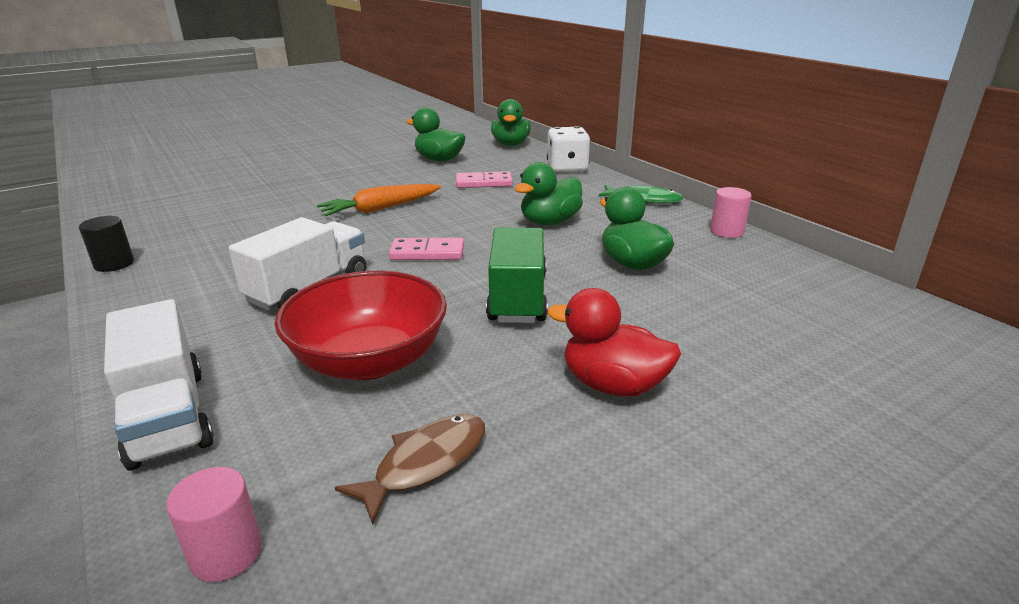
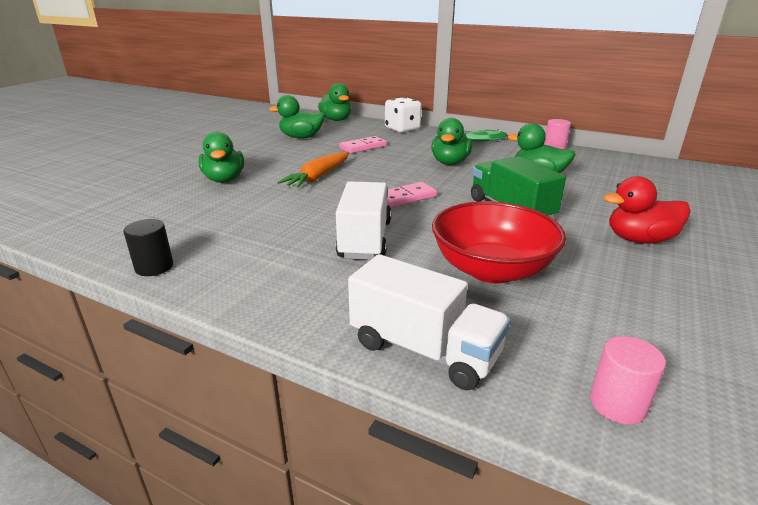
camera: 30 degrees left, 0 degrees up
brown fish [334,414,485,525] -> none
none -> green duck [198,132,244,183]

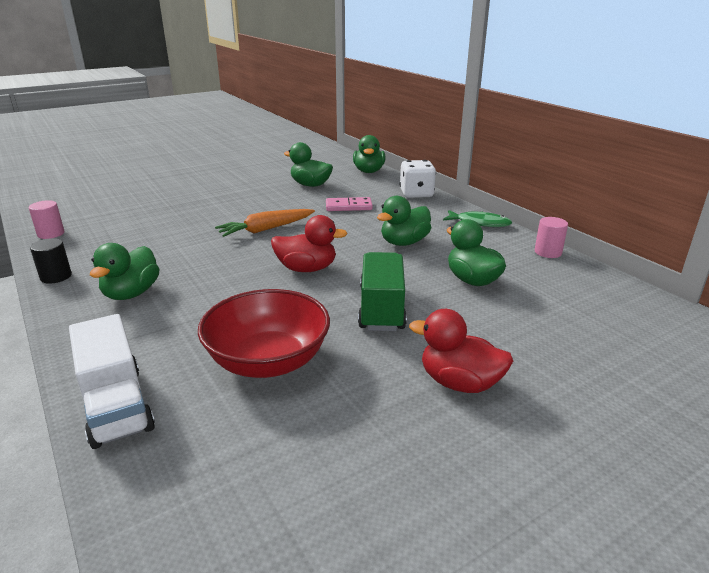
camera: 30 degrees right, 0 degrees up
green duck [198,132,244,183] -> green duck moved to [90,243,160,300]
white truck [336,181,391,260] -> none
pink domino [387,182,437,207] -> red duck [271,215,348,272]
pink cylinder [590,336,666,424] -> pink cylinder moved to [29,200,64,239]

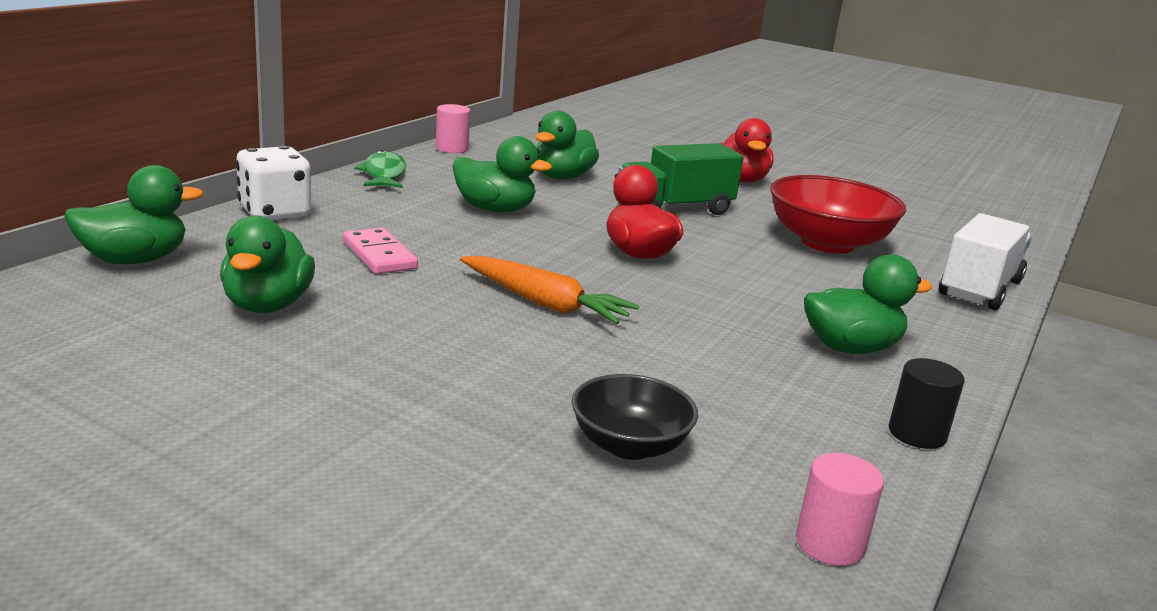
camera: 120 degrees left, 5 degrees down
none -> black bowl [572,374,698,460]

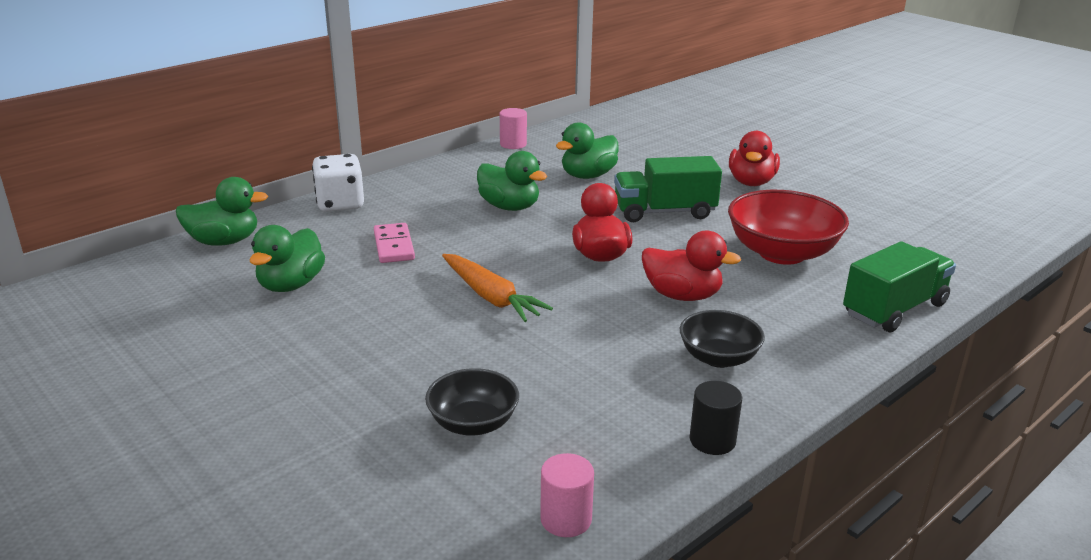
camera: 20 degrees right, 5 degrees up
green fish [354,150,406,188] -> none
green duck [804,254,933,354] -> black bowl [680,310,765,368]
white truck [939,213,1032,310] -> green truck [843,241,956,332]
none -> red duck [642,231,741,301]

